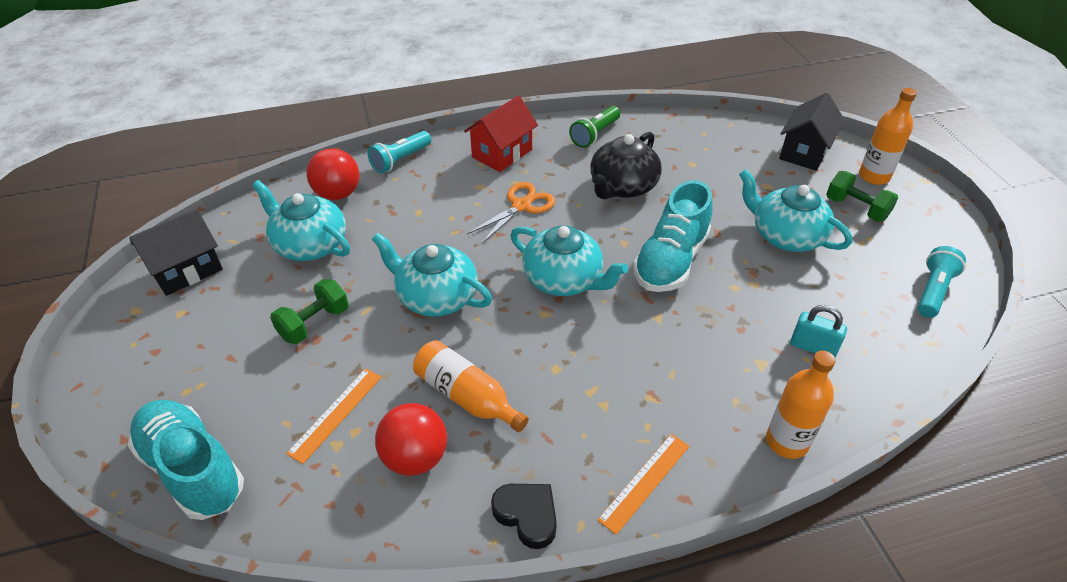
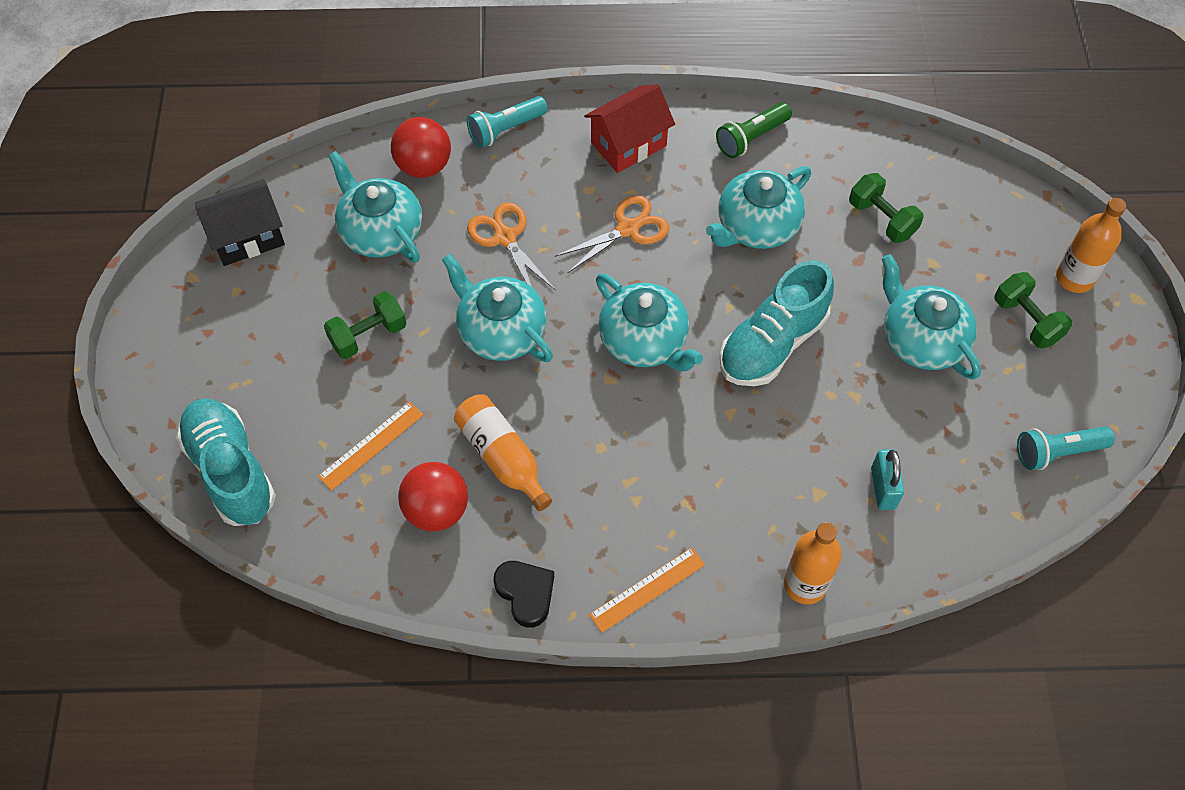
camera: 15 degrees right, 15 degrees up
black teapot [590,132,662,199] -> turquoise teapot [706,166,811,249]
black house [779,93,845,171] -> none
turquoise padlock [790,305,847,357] -> turquoise padlock turned 45 degrees clockwise [871,449,904,510]
turquoise flashlight [918,246,966,318] -> turquoise flashlight turned 150 degrees counterclockwise [1017,426,1115,470]
none -> orange scissors [467,202,555,290]
none -> green dumbbell [849,173,923,243]

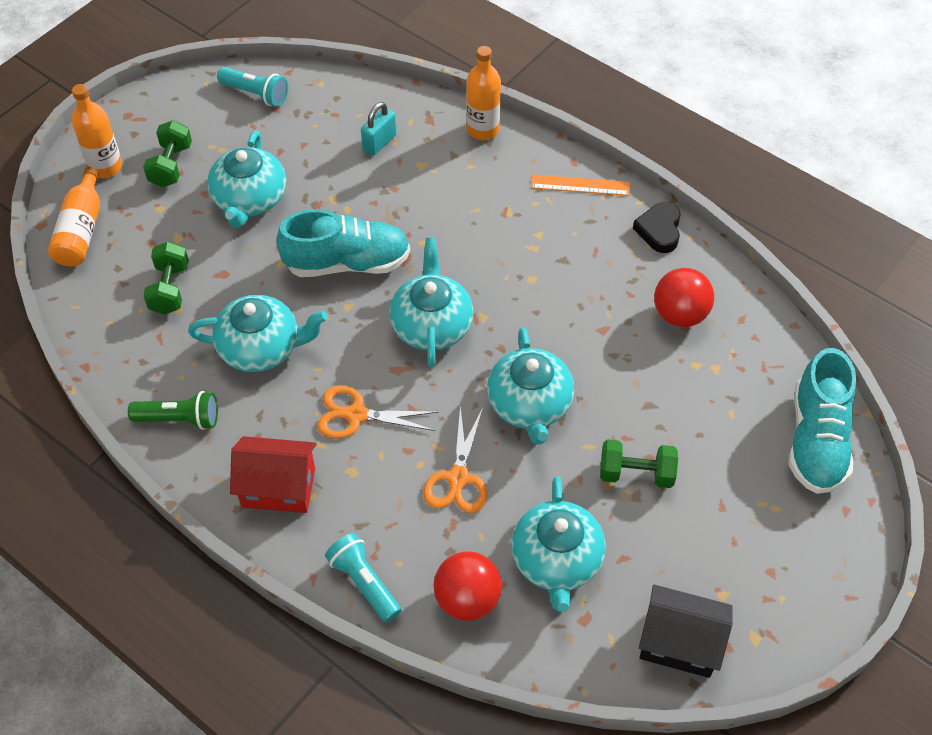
camera: 140 degrees left, 5 degrees down
orange ruler [318,402,423,491] -> none
orange bottle [454,394,552,511] -> orange bottle moved to [48,167,100,266]
turquoise flashlight [467,96,548,148] -> turquoise flashlight turned 135 degrees counterclockwise [325,533,401,622]

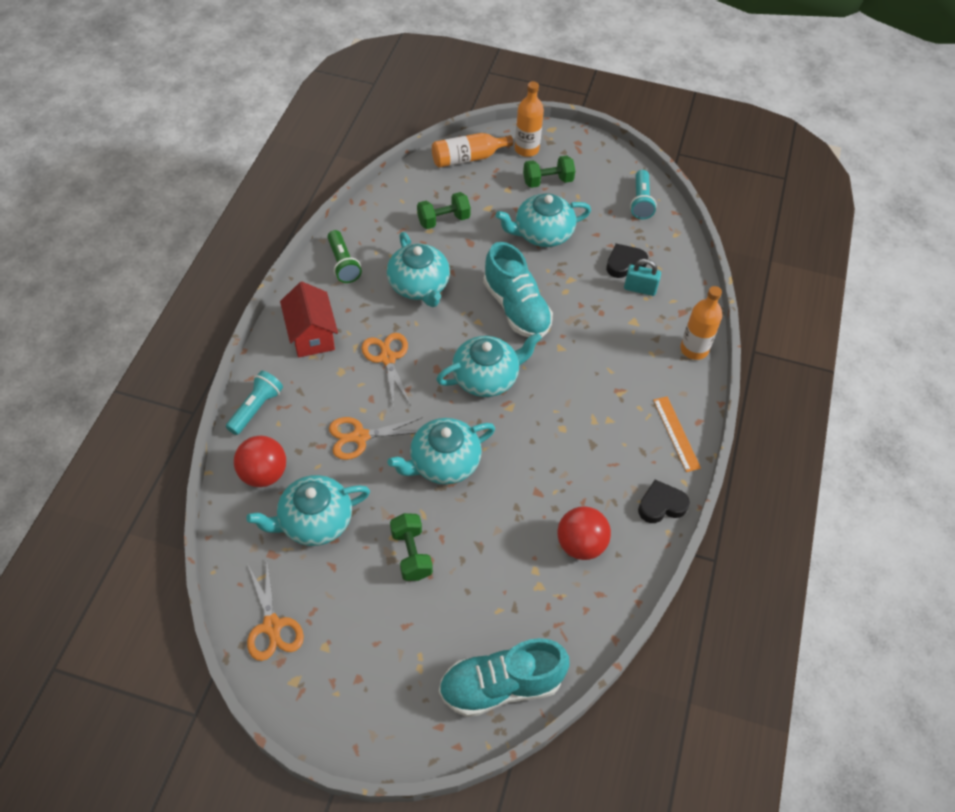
camera: 65 degrees right, 0 degrees up
black house [639,585,733,678] -> orange scissors [247,560,304,661]
none -> black heart [606,243,648,278]

